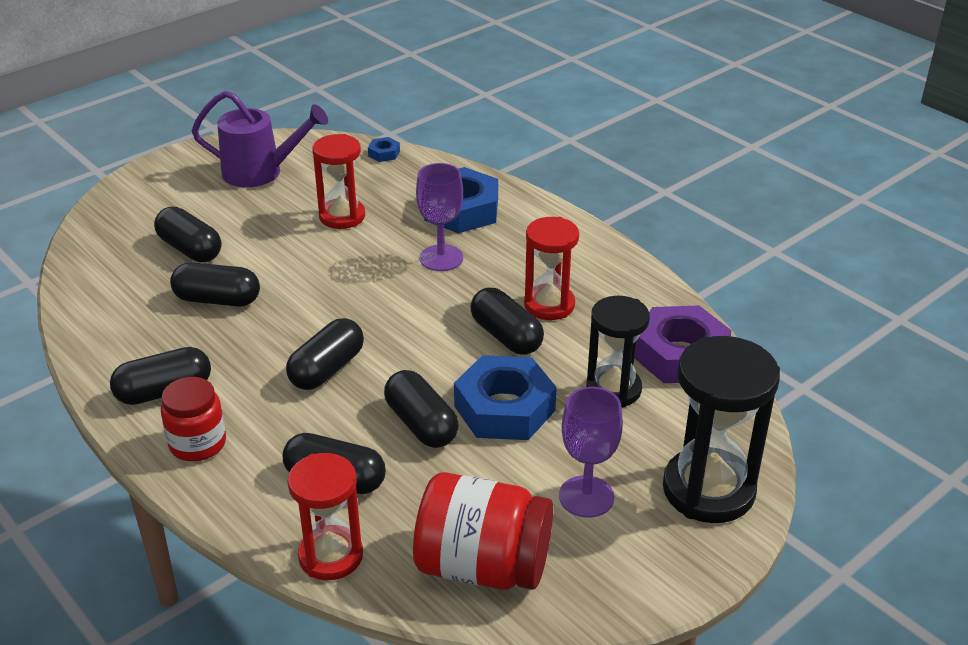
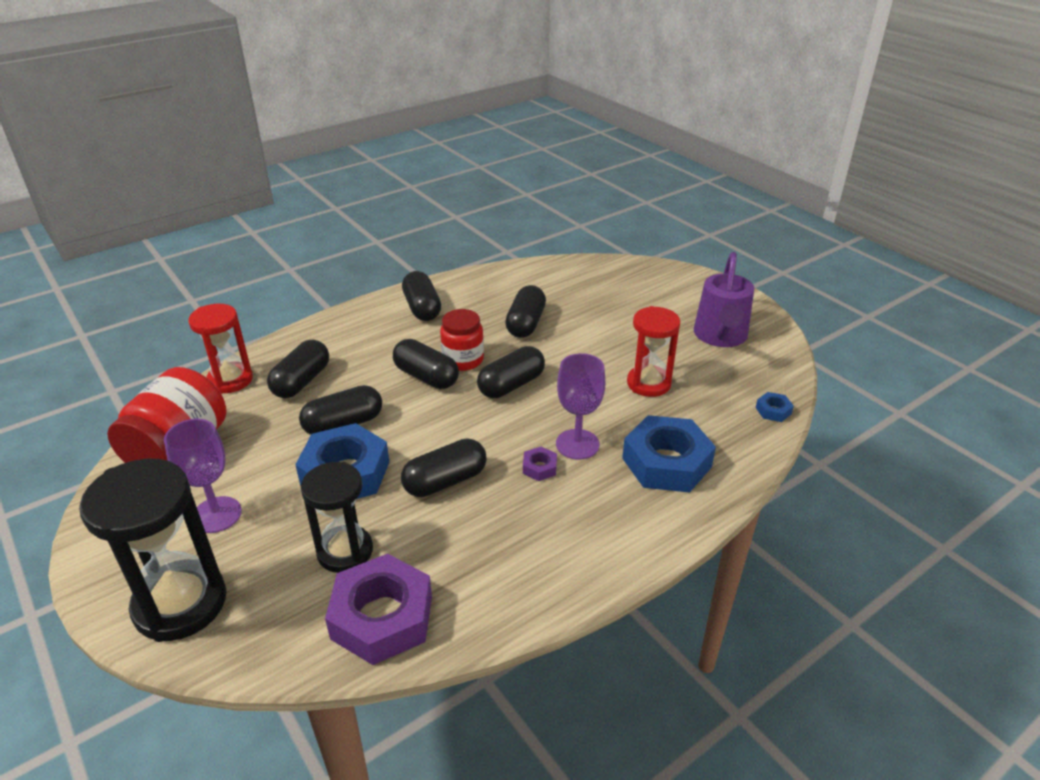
camera: 95 degrees right, 0 degrees up
black capsule [154,207,222,262] -> black capsule moved to [477,346,545,398]
red jar [161,377,226,461] -> red jar moved to [440,309,484,371]
red hourglass [524,217,579,320] -> none
none -> purple nut [523,446,557,481]

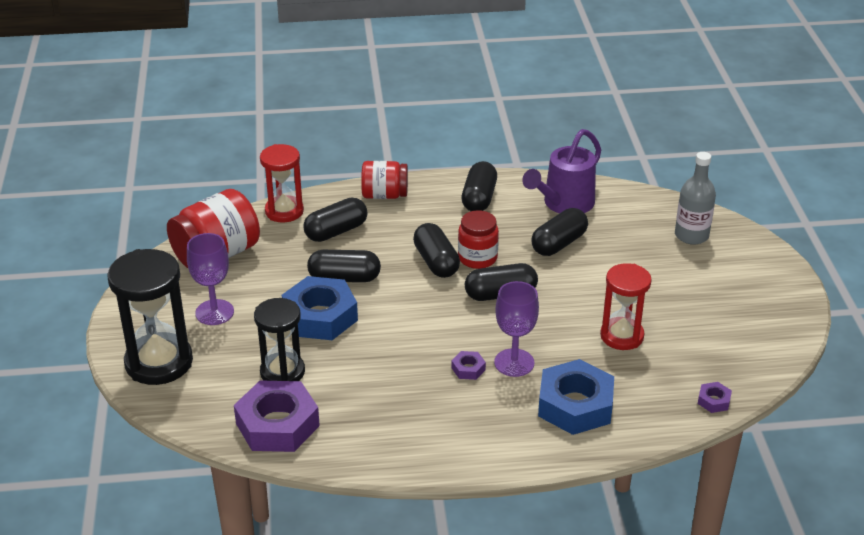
camera: 30 degrees right, 0 degrees up
black capsule [401,438,487,497] -> none
purple watering can [694,252,754,347] -> purple watering can moved to [522,129,601,214]
blue nut [756,392,794,422] -> purple nut [698,382,732,413]
none -> red jar [361,161,408,199]
none -> grey bottle [675,152,716,245]

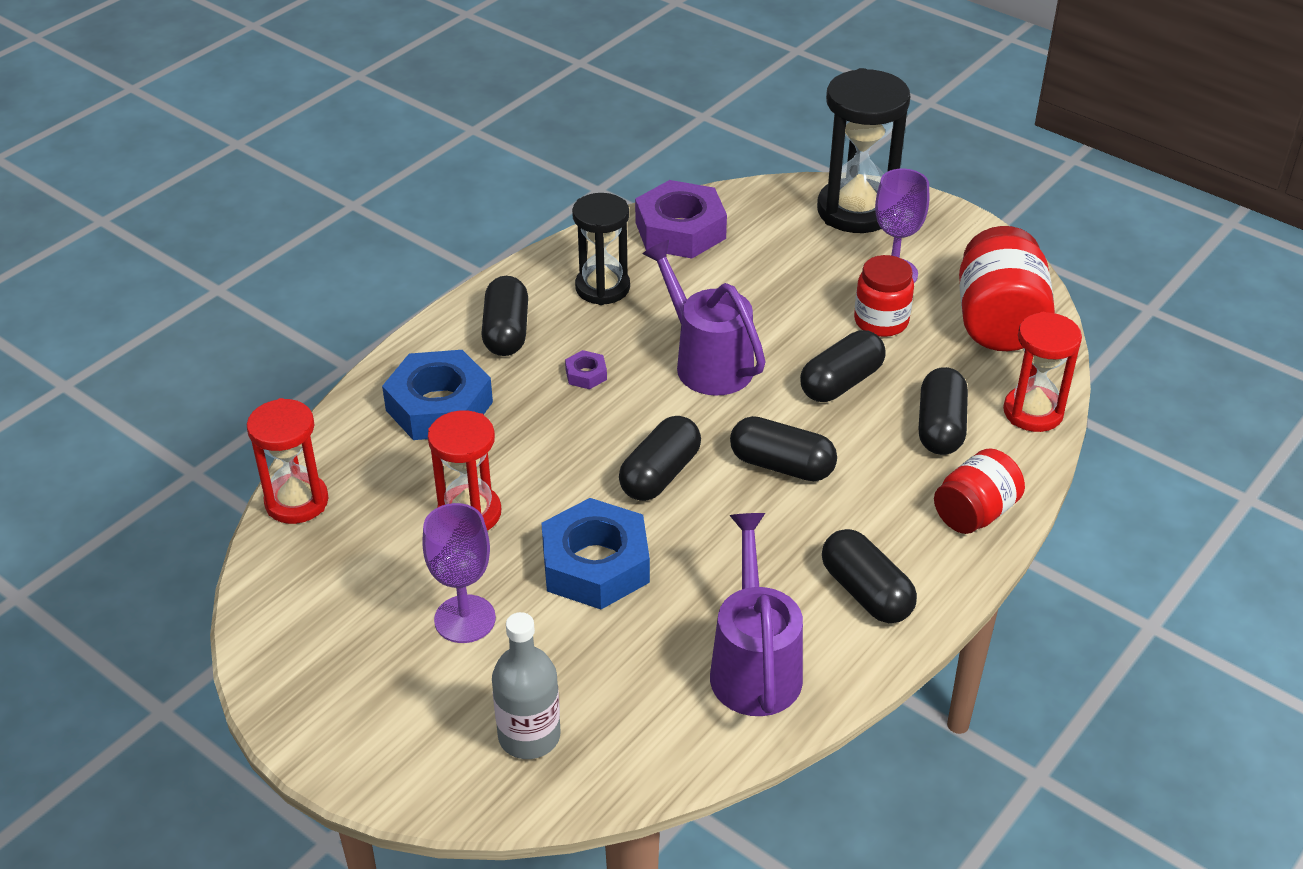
camera: 135 degrees right, 5 degrees up
black hourglass [254,298,305,381] -> black hourglass moved to [572,193,630,305]
blue nut [282,276,358,340] -> blue nut moved to [541,498,650,609]
red jar [458,210,499,269] -> red jar moved to [854,255,914,337]
purple goblet [494,281,539,377] -> purple goblet moved to [422,503,496,643]
black capsule [531,208,588,256] -> black capsule moved to [481,276,528,356]
purple nut [698,382,732,413] -> red hourglass [247,398,329,524]
none -> purple watering can [642,240,766,396]

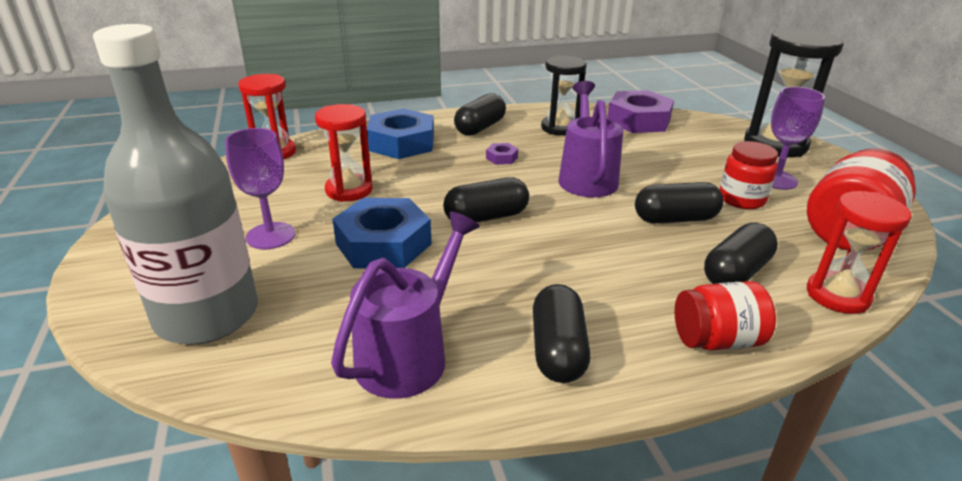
camera: 35 degrees right, 10 degrees down
grey bottle [492,612,561,759] -> grey bottle [93,24,258,344], size x1.83
black capsule [730,416,837,481] -> none

